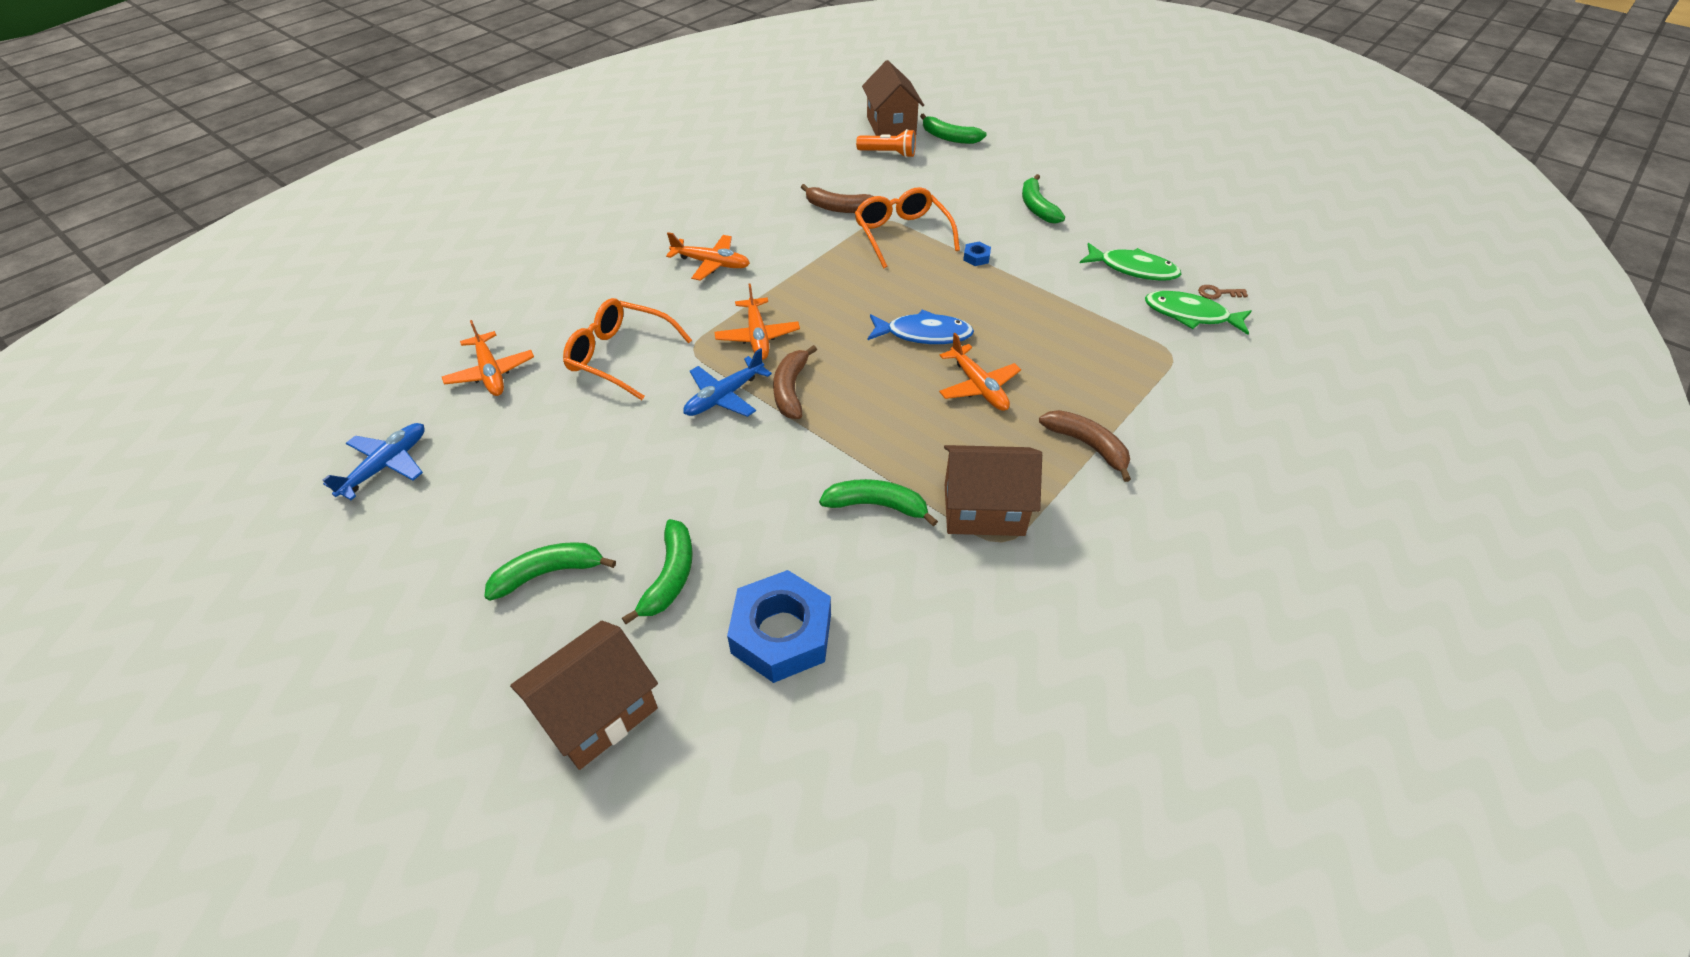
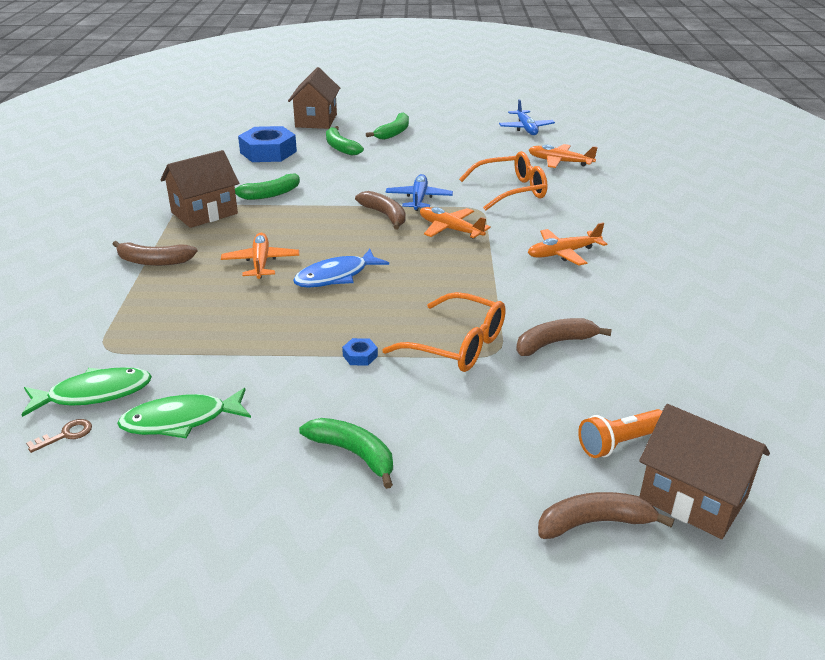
camera: 140 degrees right, 15 degrees down
green banana [920,113,987,144] -> brown banana [538,492,674,539]
orange plane [939,333,1021,411] -> orange plane turned 60 degrees clockwise [221,233,299,279]

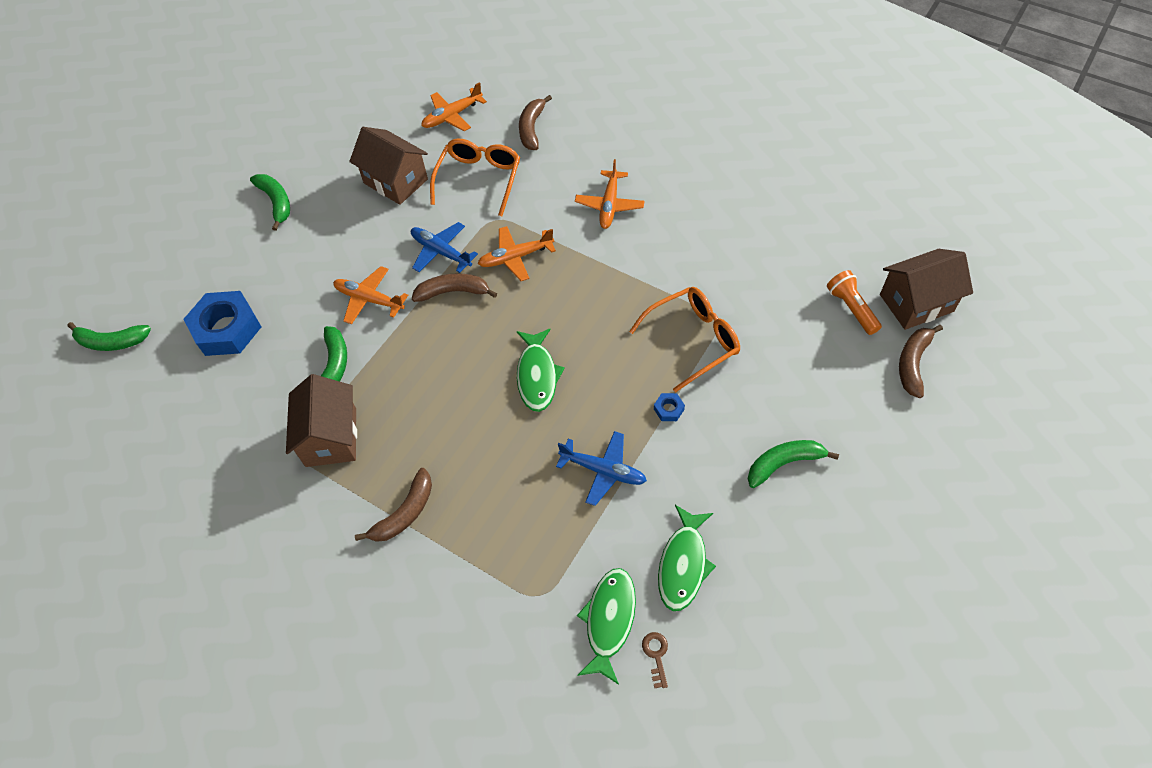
camera: 55 degrees left, 25 degrees up
orange plane [221,233,299,279] -> orange plane moved to [333,266,408,324]
brown house [288,67,340,129] -> brown house moved to [349,127,428,205]
blue fish [293,249,389,288] -> green fish [517,328,565,412]
green banana [326,126,364,155] -> green banana moved to [68,322,151,351]
blue plane [499,99,555,135] -> blue plane moved to [556,431,647,506]
brown banana [516,318,612,356] -> brown banana moved to [519,95,552,150]
orange flashlight [578,409,662,458] -> orange flashlight turned 150 degrees clockwise [827,270,882,335]

